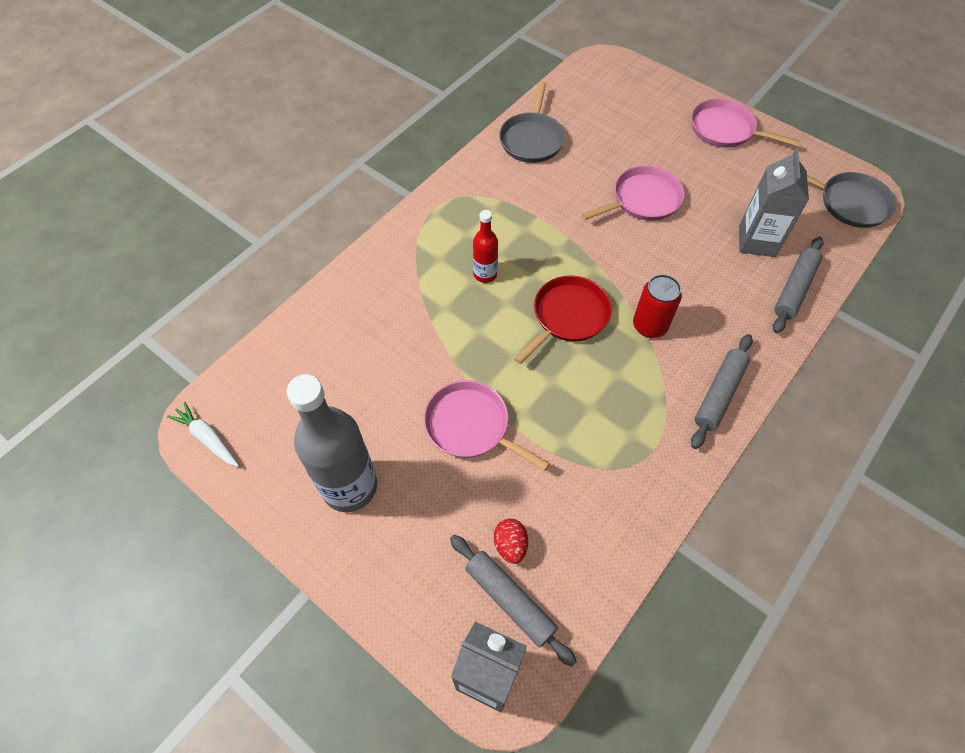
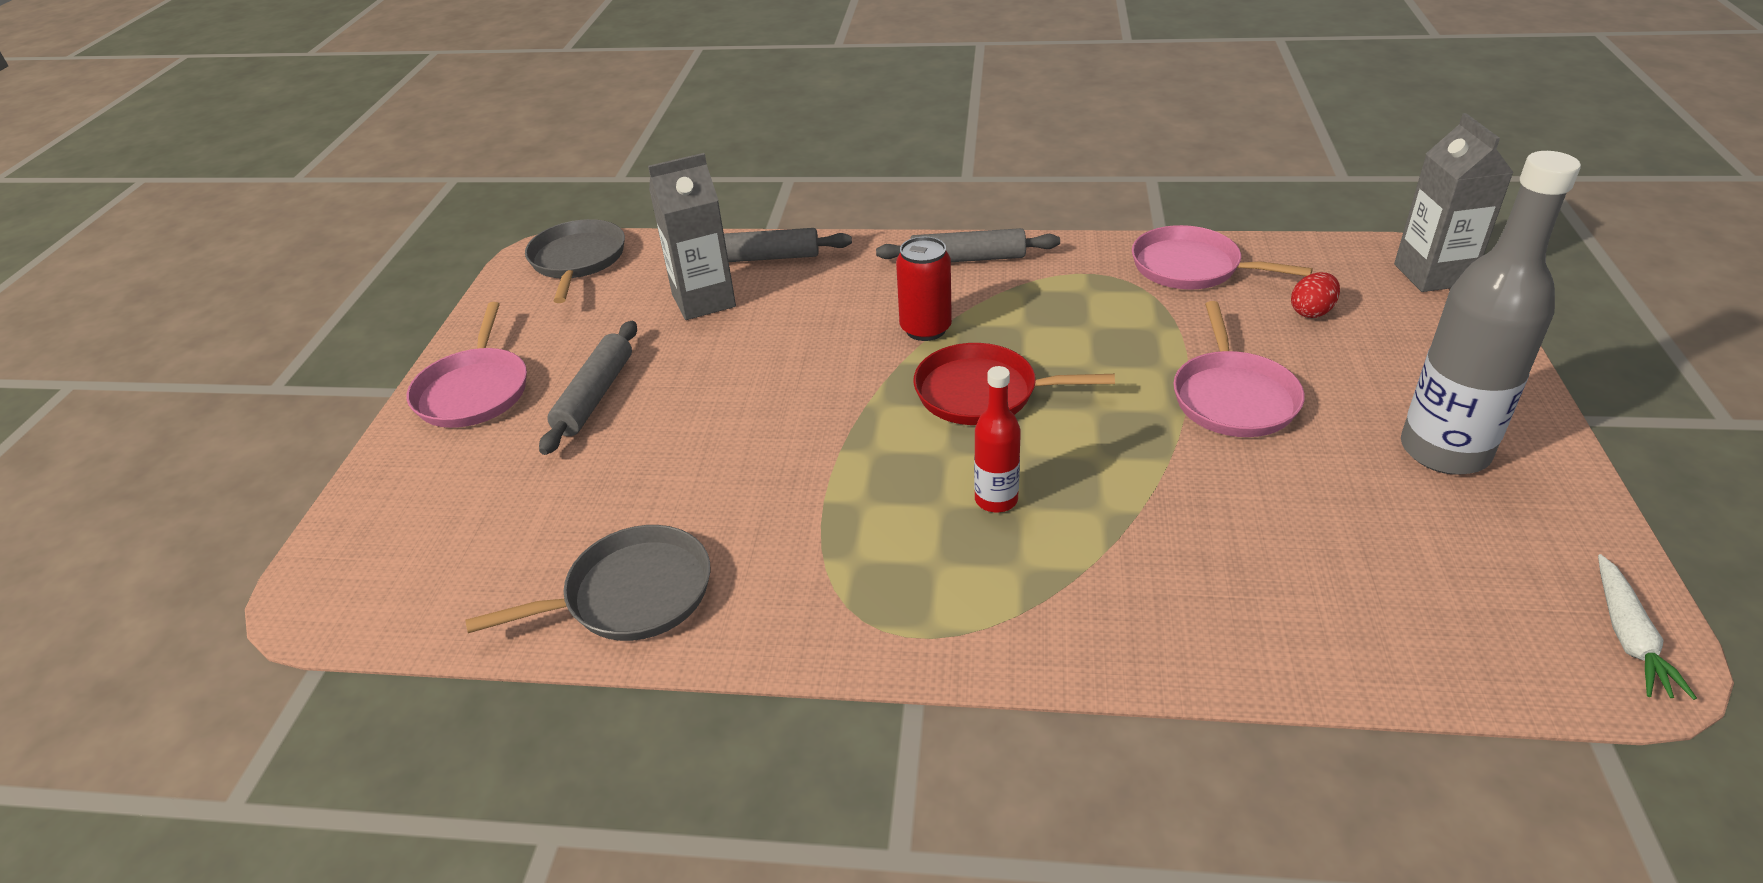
camera: 120 degrees left, 20 degrees down
grey rolling pin [450,535,577,667] -> grey rolling pin moved to [539,321,637,455]
pink pan [582,165,685,221] -> pink pan moved to [1132,225,1313,289]

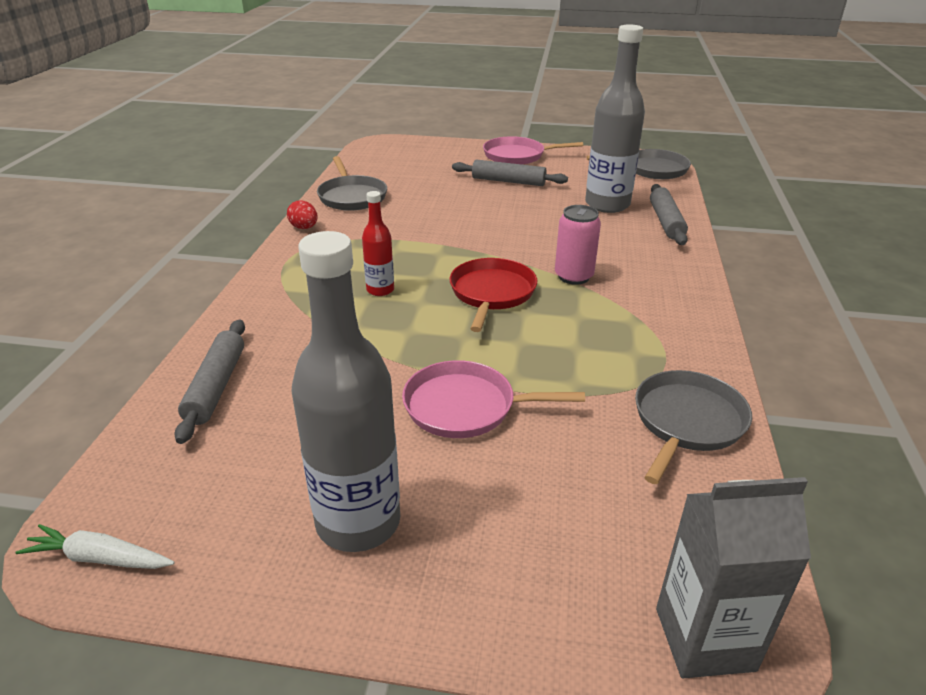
camera: 90 degrees right, 5 degrees down
grey carton [648,153,736,320] -> grey bottle [585,24,645,213]
grey rolling pin [876,228,1060,262] -> grey rolling pin moved to [174,319,245,444]
red can [896,237,952,341] -> pink can [555,205,601,285]
pink pan [1132,225,1313,289] -> grey pan [635,370,752,484]
red egg [1291,272,1340,318] -> red egg moved to [287,200,318,229]

